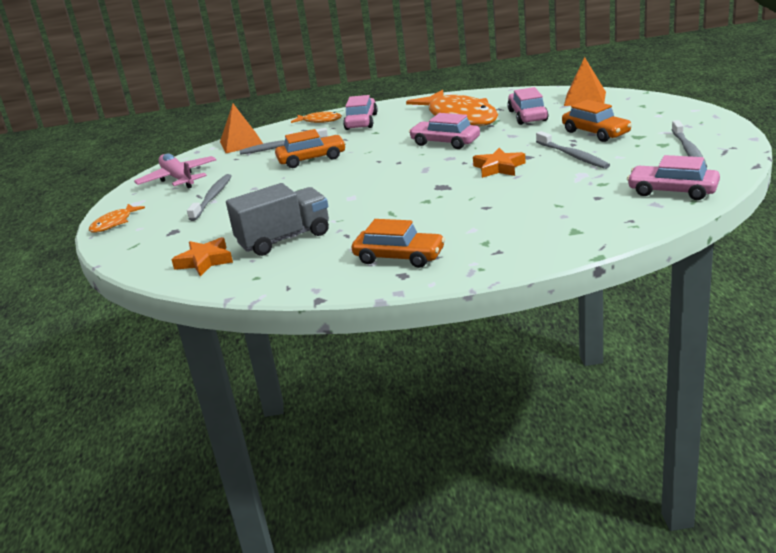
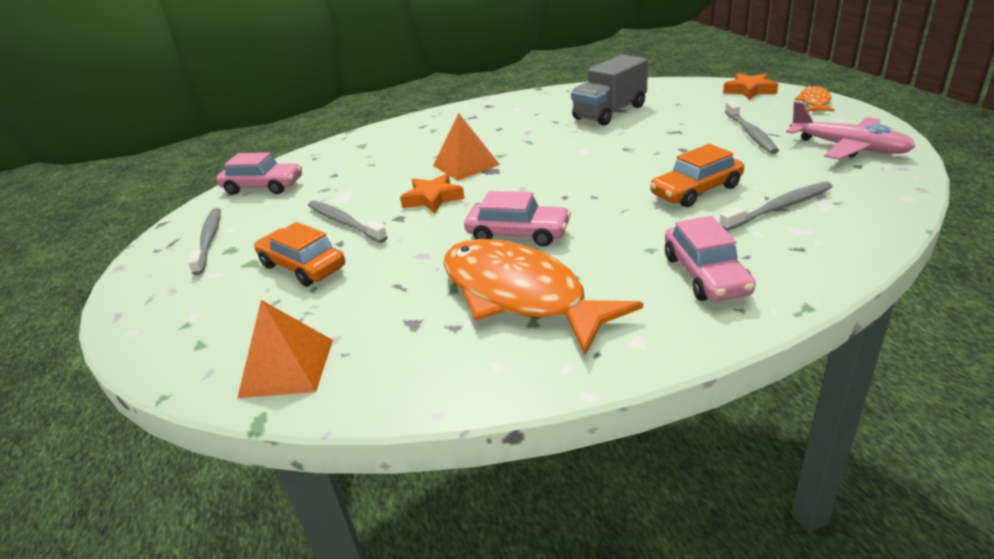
camera: 165 degrees right, 5 degrees up
orange star [171,237,233,276] -> orange star moved to [723,73,778,100]
orange pyramid [220,104,263,153] -> orange pyramid moved to [433,113,500,181]
orange fish [291,112,342,123] -> none
orange car [352,219,445,268] -> none
pink car [507,87,548,125] -> none

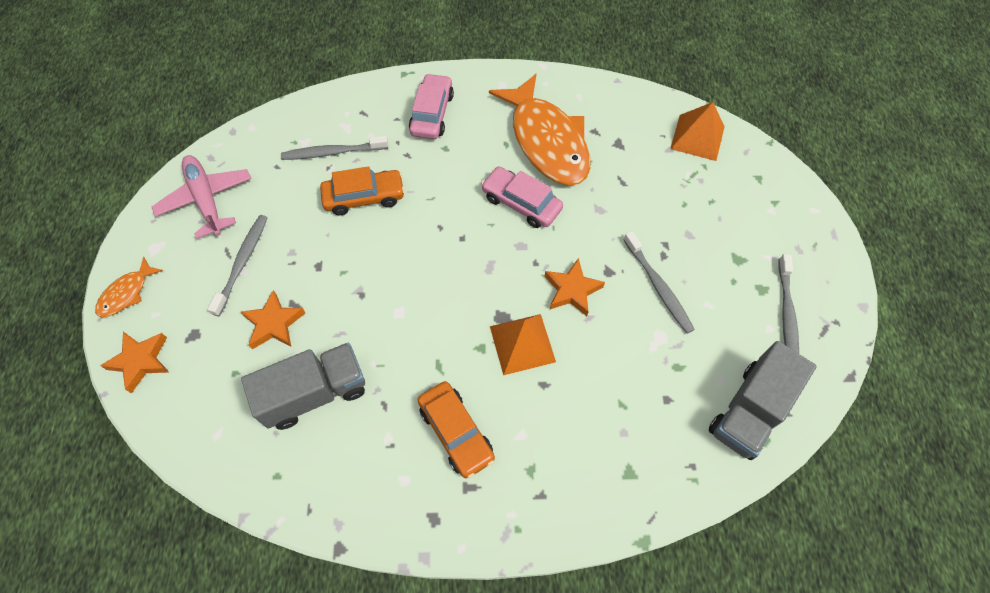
camera: 165 degrees left, 30 degrees up
pink car [216,152,302,195] -> grey truck [709,341,817,460]
orange car [254,222,345,287] -> orange car moved to [418,381,495,479]
none -> orange star [241,290,305,349]

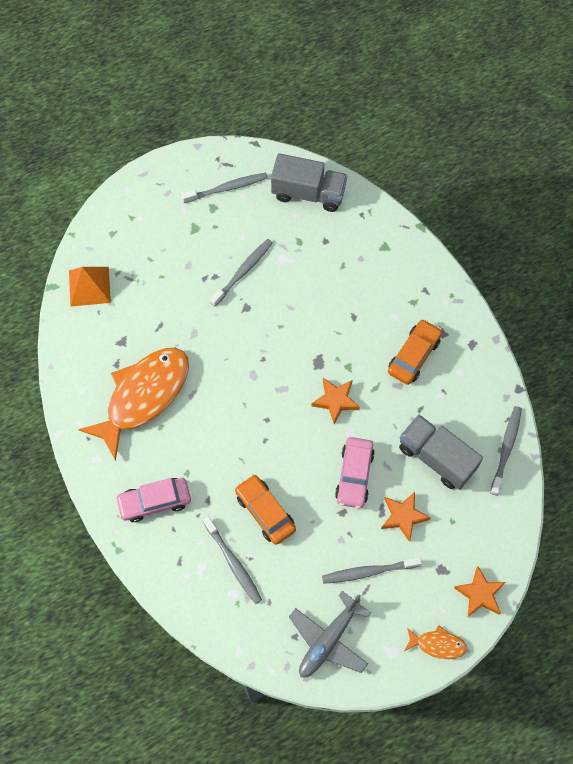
camera: 115 degrees left, 5 degrees up
pink plane [151,155,251,239] -> grey plane [289,591,371,677]
pink car [481,167,563,228] -> pink car moved to [335,437,375,509]
orange pyramid [490,314,556,375] -> none
orange star [545,258,605,316] -> orange star moved to [312,378,360,424]
none -> grey toothbrush [490,406,522,496]

